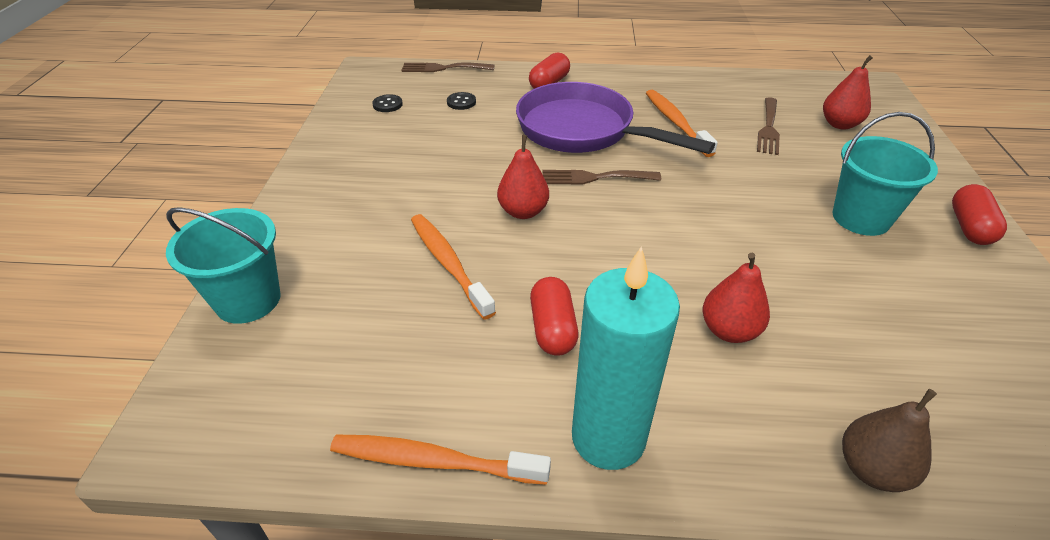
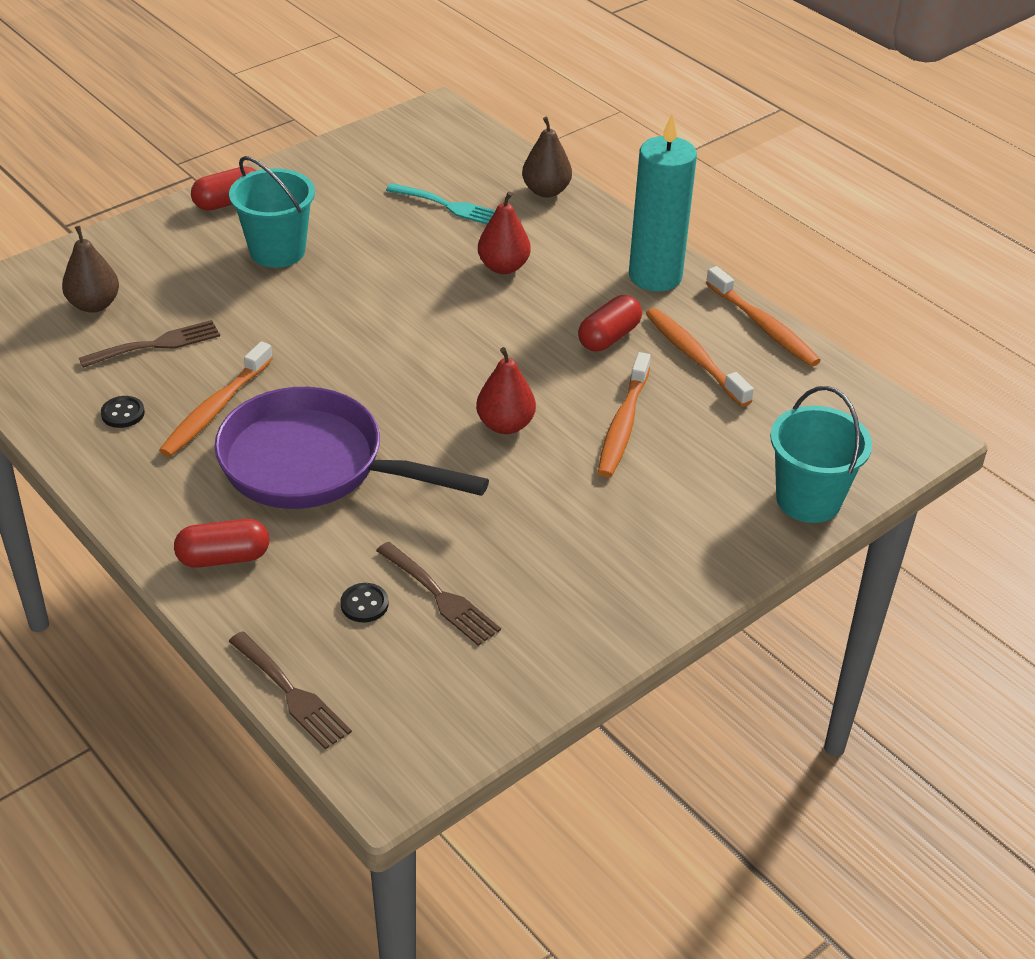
camera: 135 degrees left, 0 degrees up
black button [373,94,403,112] -> black button moved to [101,396,145,428]
purple pan [516,82,715,154] -> purple pan turned 120 degrees clockwise [215,387,489,509]
brown fork [542,170,661,185] -> brown fork moved to [376,542,501,646]
red pear [823,55,873,129] -> brown pear [62,226,119,313]
none -> turquoise fork [386,183,496,224]
none -> orange toothbrush [646,308,754,407]

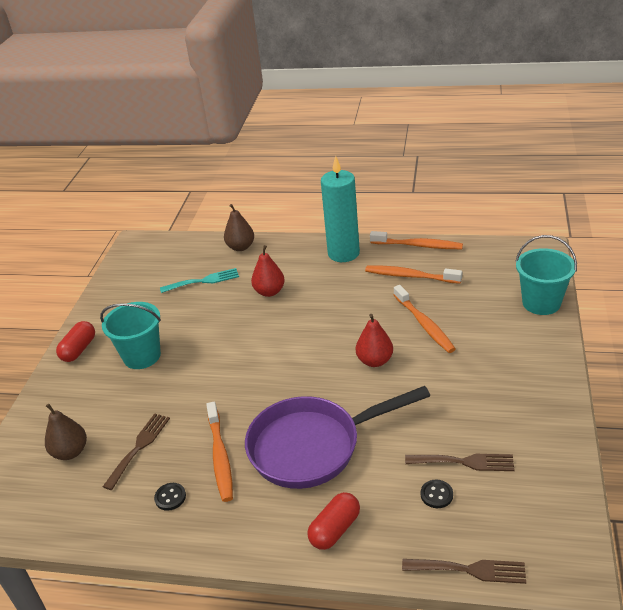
camera: 35 degrees left, 5 degrees down
red capsule [578,295,642,351] -> none

